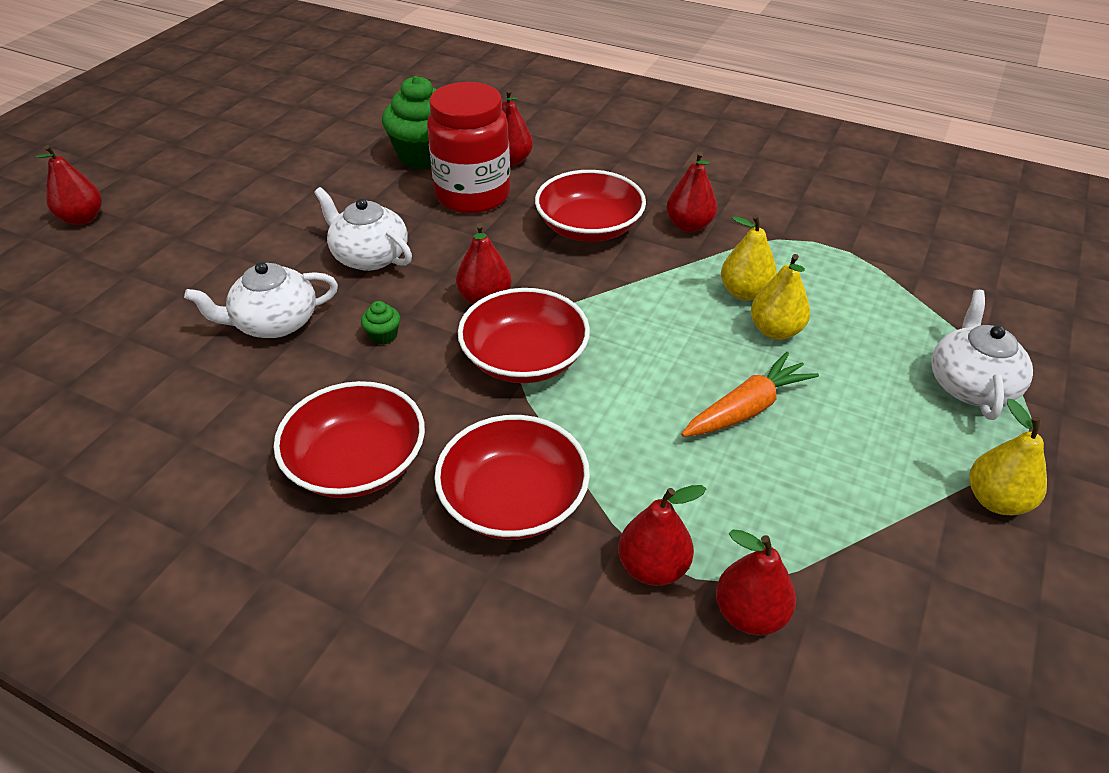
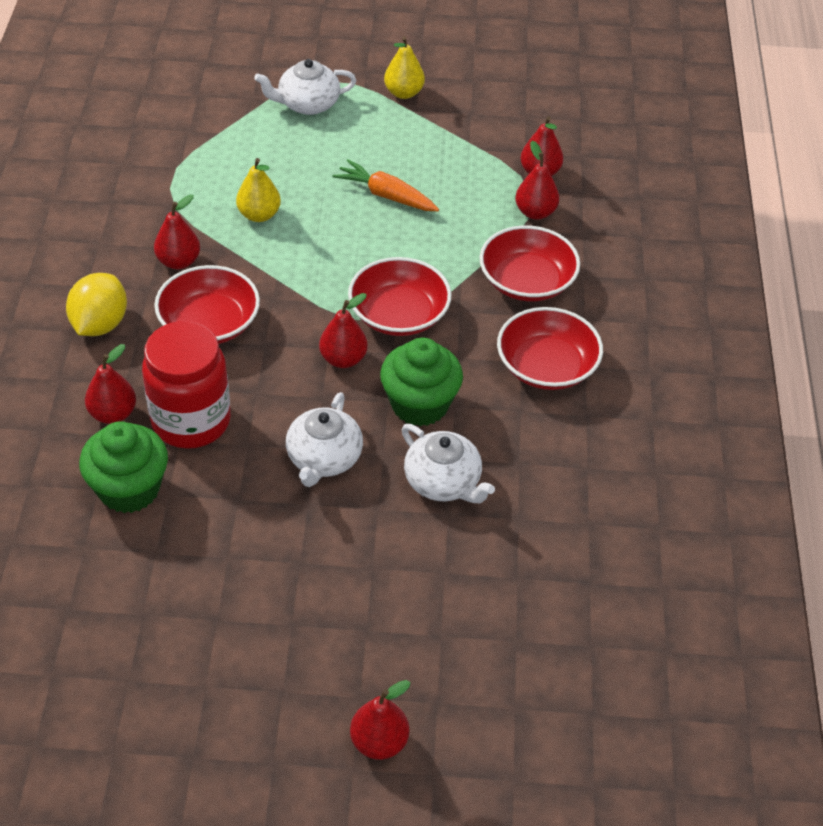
camera: 115 degrees left, 5 degrees up
green cupcake [361,301,400,345] -> green cupcake [380,338,463,426], size x2.45
yellow pear [751,254,810,340] -> none
none -> yellow lemon [66,273,127,336]

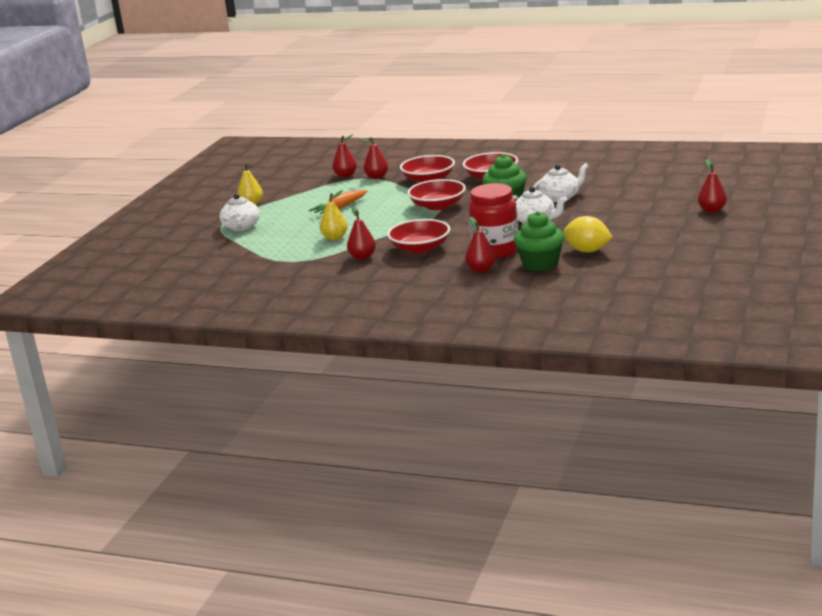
camera: 70 degrees left, 25 degrees down
yellow lemon [66,273,127,336] -> yellow lemon moved to [563,216,613,252]
red pear [319,293,368,368] -> none

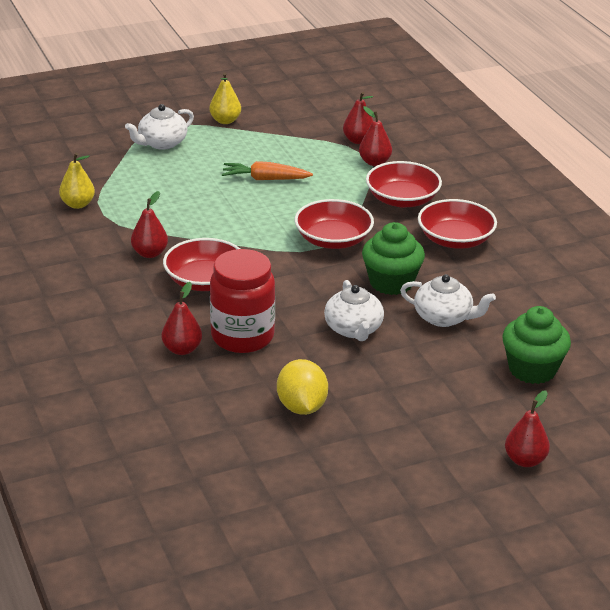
camera: 45 degrees right, 10 degrees up
yellow pear [320,190,348,240] -> yellow pear moved to [59,153,95,209]
green cupcake [514,211,564,271] -> green cupcake moved to [502,306,571,384]

